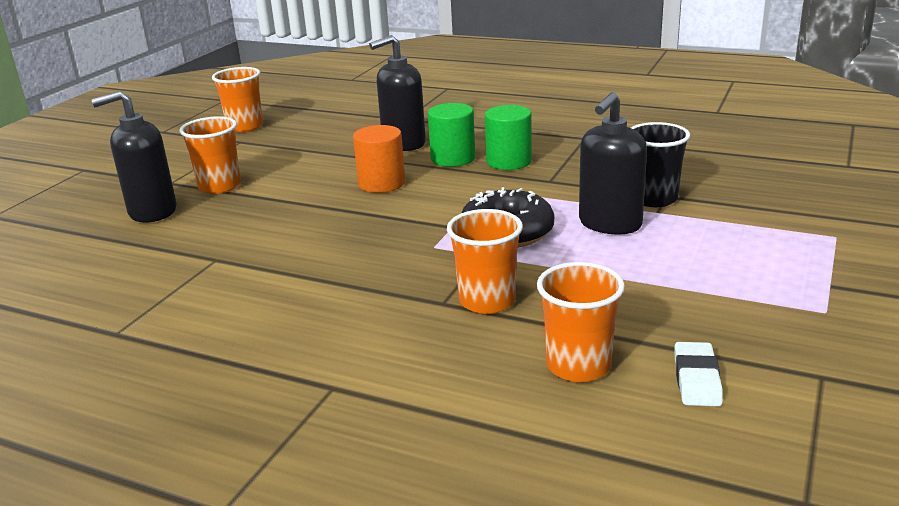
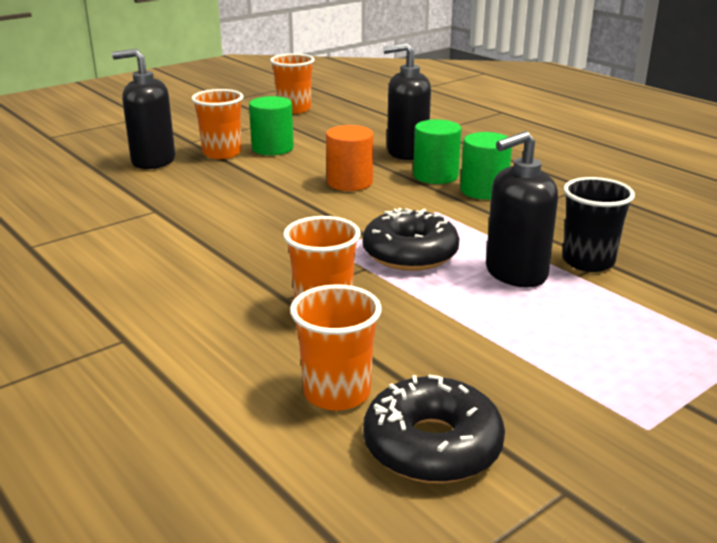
camera: 25 degrees right, 0 degrees up
white eraser [675,342,723,406] -> black donut [363,375,505,484]
none -> green cylinder [249,96,294,155]

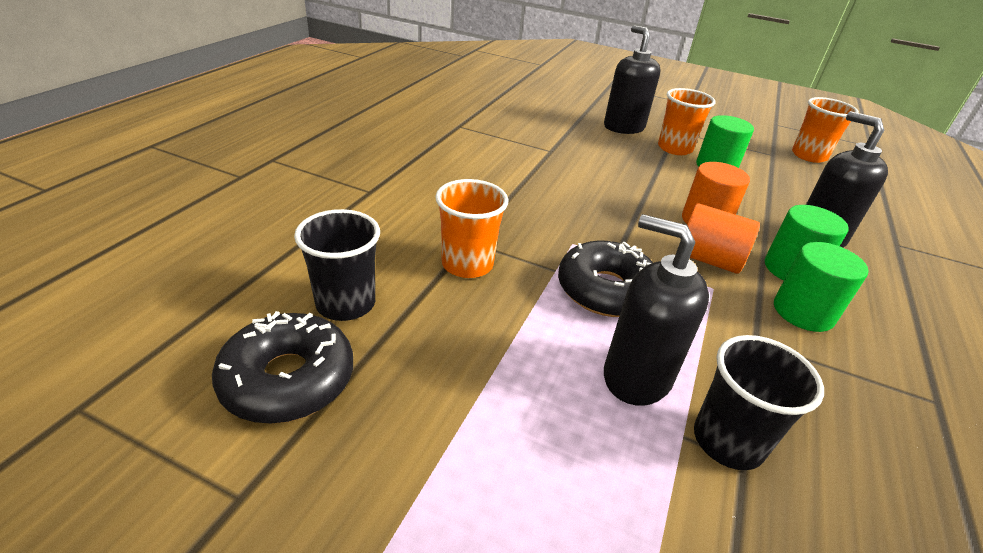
camera: 60 degrees right, 10 degrees up
orange cup [290,284,382,411] -> black cup [294,209,380,321]
none -> orange cylinder [687,203,760,274]

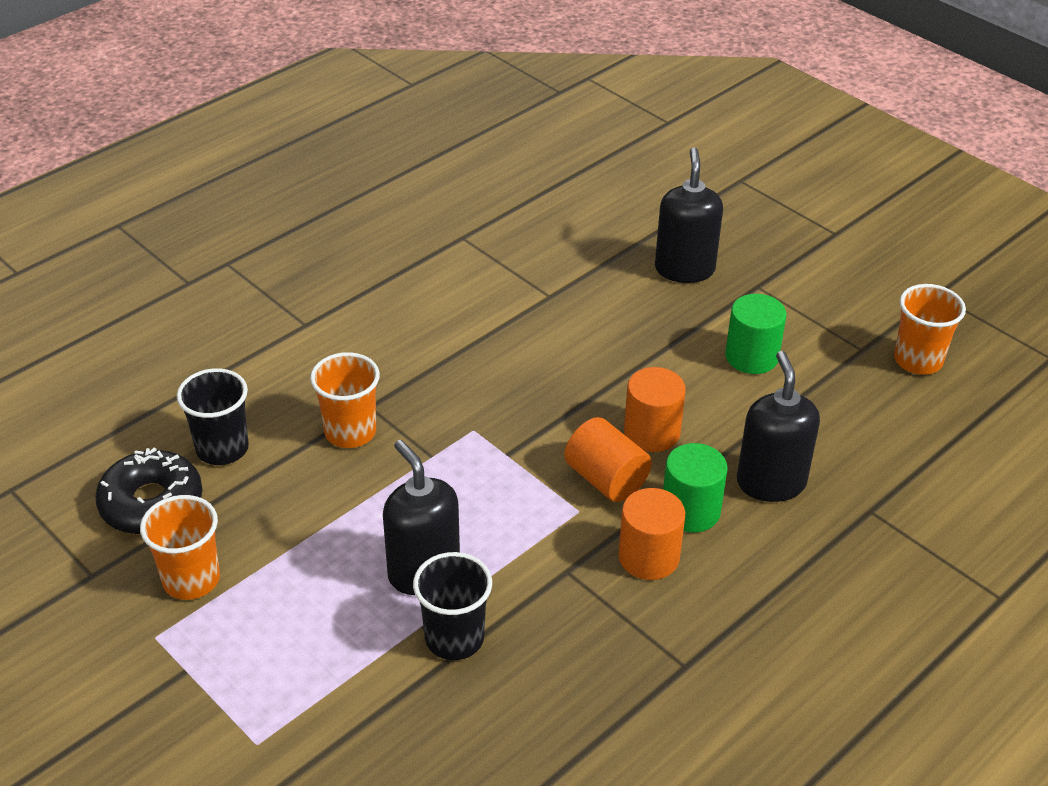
camera: 25 degrees right, 5 degrees up
black donut [558,240,653,317] -> none
orange cup [658,88,715,155] -> orange cup moved to [140,495,220,600]
green cylinder [774,242,868,332] -> orange cylinder [618,488,685,580]

